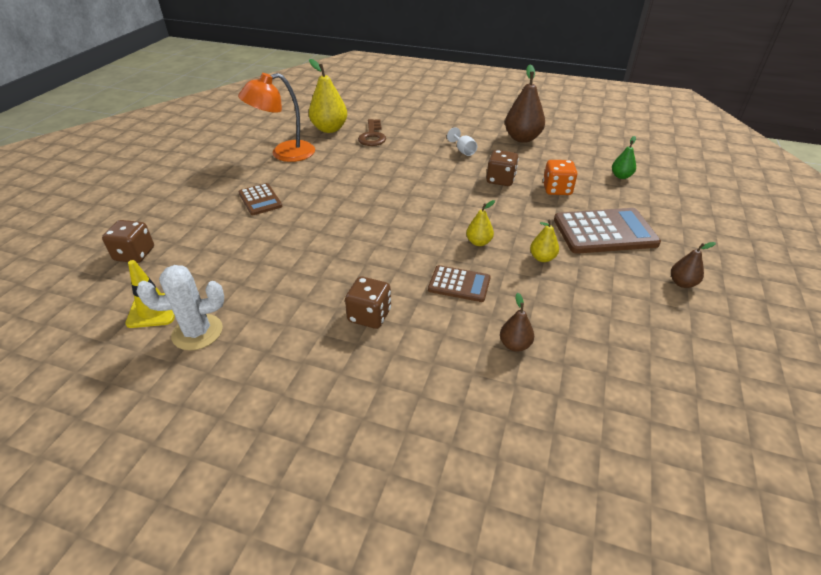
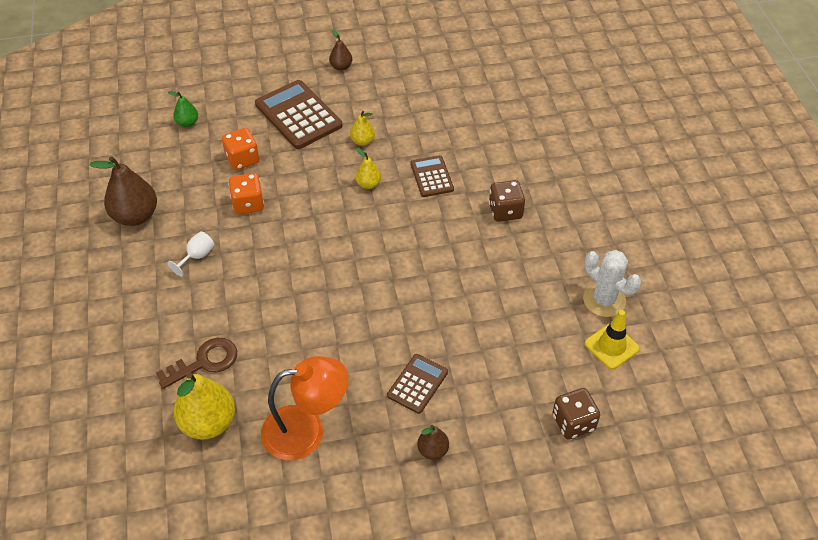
camera: 120 degrees left, 10 degrees up
orange lamp [238,73,315,162] -> orange lamp turned 45 degrees counterclockwise [261,356,348,461]
brown dice [486,150,519,186] -> orange dice [228,173,264,215]
brown pear [500,293,534,352] -> brown pear moved to [417,425,449,460]

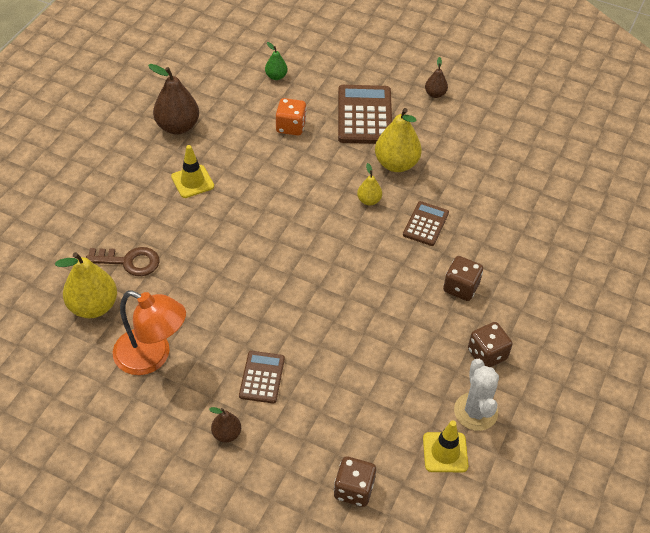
camera: 35 degrees right, 0 degrees up
white goblet [167,231,214,277] -> yellow traffic cone [171,145,214,198]
orange dice [228,173,264,215] -> none
yellow pear [350,111,375,146] -> yellow pear [375,108,422,172], size x1.91
brown calculator [387,354,448,414] -> brown calculator turned 60 degrees counterclockwise [239,351,285,403]
none -> brown dice [468,322,512,367]

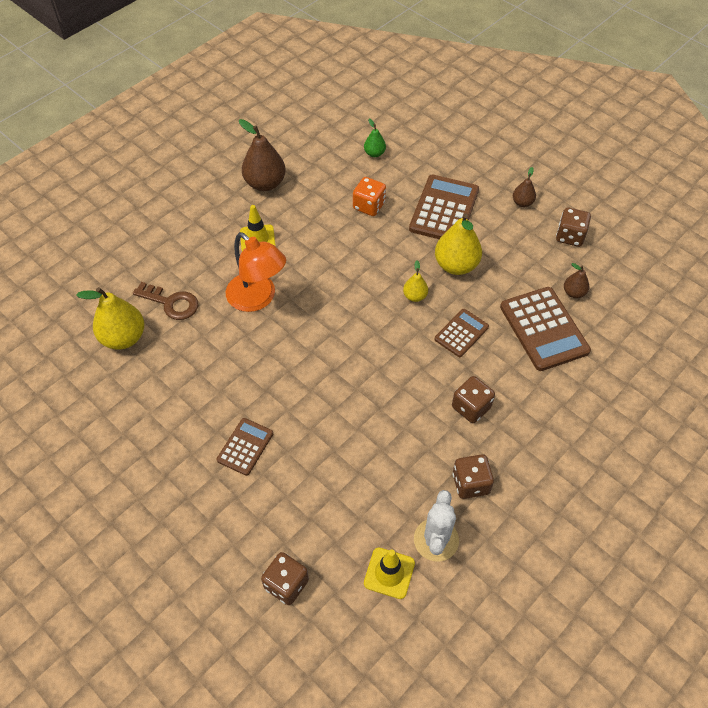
camera: 20 degrees right, 5 degrees up
orange lamp [113,291,186,375] -> orange lamp moved to [226,232,286,312]
brown pear [209,407,241,442] -> brown pear moved to [564,263,589,298]
none -> brown calculator [500,287,591,371]
none -> brown dice [556,208,591,247]

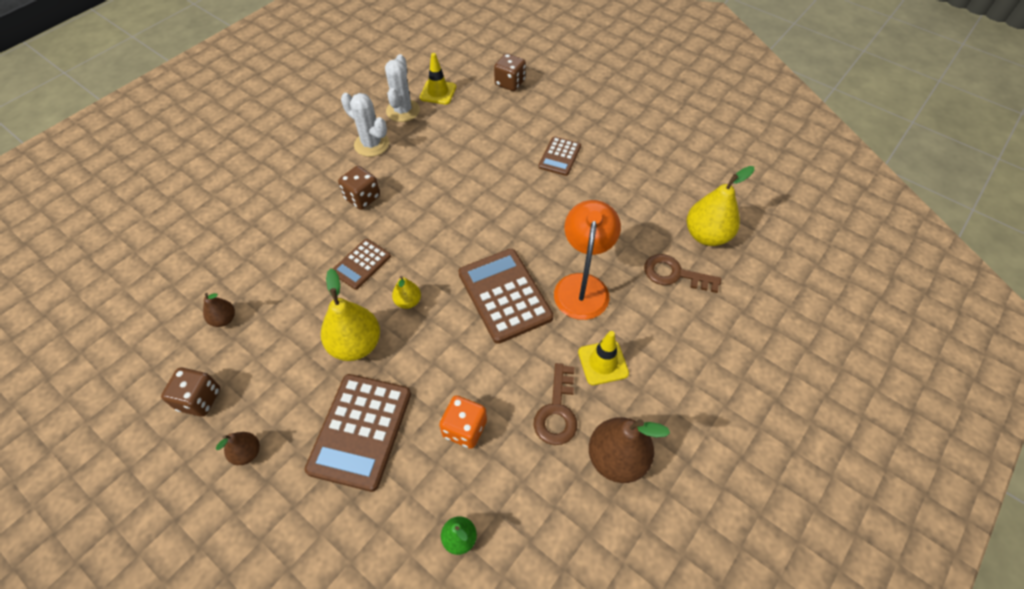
camera: 175 degrees right, 0 degrees up
orange lamp [226,232,286,312] -> orange lamp turned 60 degrees clockwise [554,200,621,320]
brown dice [453,454,494,499] -> white cactus [341,93,389,157]
brown calculator [500,287,591,371] -> brown calculator moved to [458,249,554,344]
none -> brown key [534,363,577,445]

